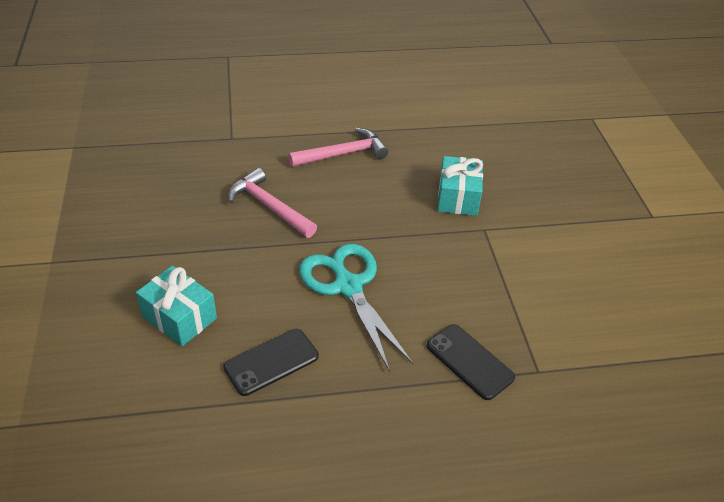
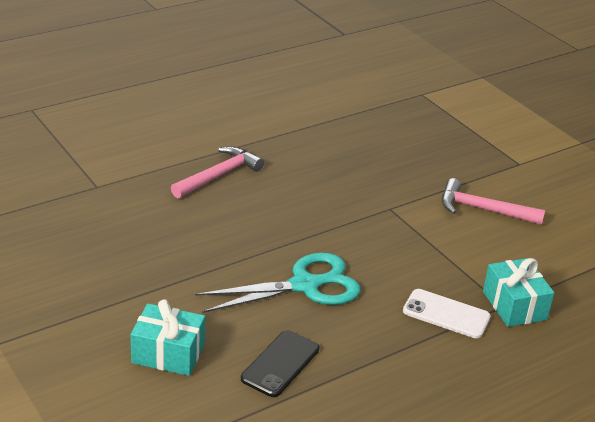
camera: 25 degrees left, 10 degrees down
pink hammer [228,168,317,238] -> pink hammer moved to [442,178,545,225]
turquoise scissors [299,244,413,372] -> turquoise scissors turned 120 degrees clockwise [195,253,360,313]
black phone [427,324,515,400] -> white phone [403,289,491,339]
turquoise gift [437,156,483,216] -> turquoise gift moved to [483,258,554,327]

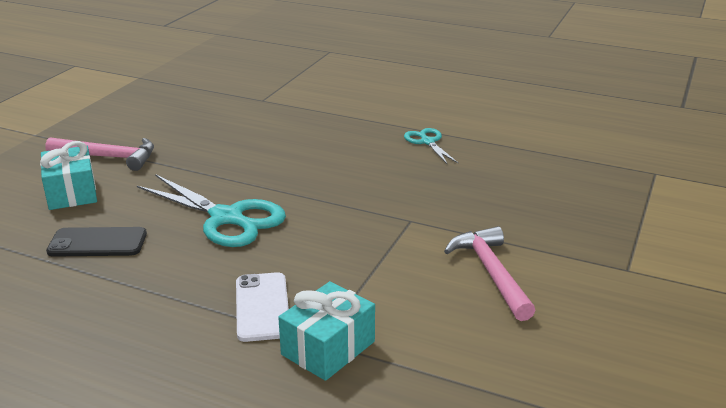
camera: 60 degrees right, 5 degrees down
pink hammer [171,146,264,198] -> pink hammer moved to [45,137,154,171]
none -> turquoise scissors [404,128,459,165]

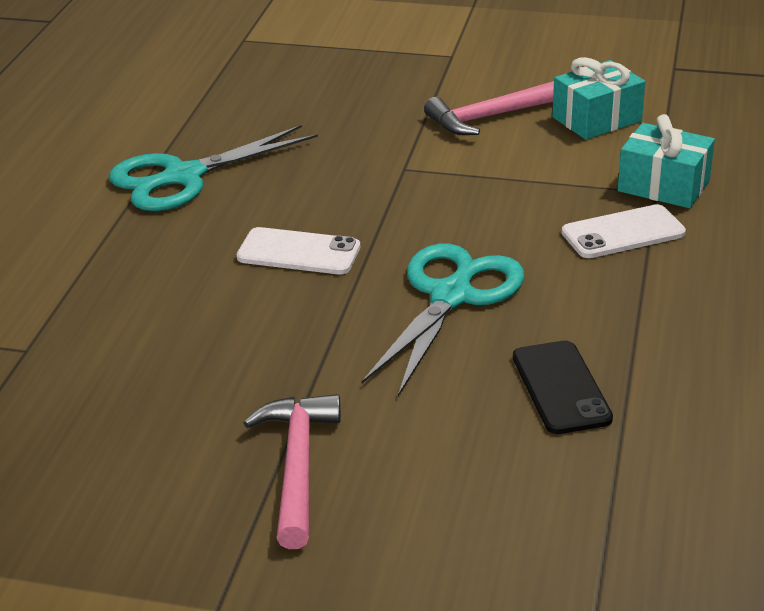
camera: 100 degrees left, 5 degrees up
turquoise gift [40,141,97,210] -> turquoise gift moved to [552,57,645,139]
turquoise scissors [404,128,459,165] -> turquoise scissors [109,125,318,211], size x1.87
none -> white phone [237,227,360,274]

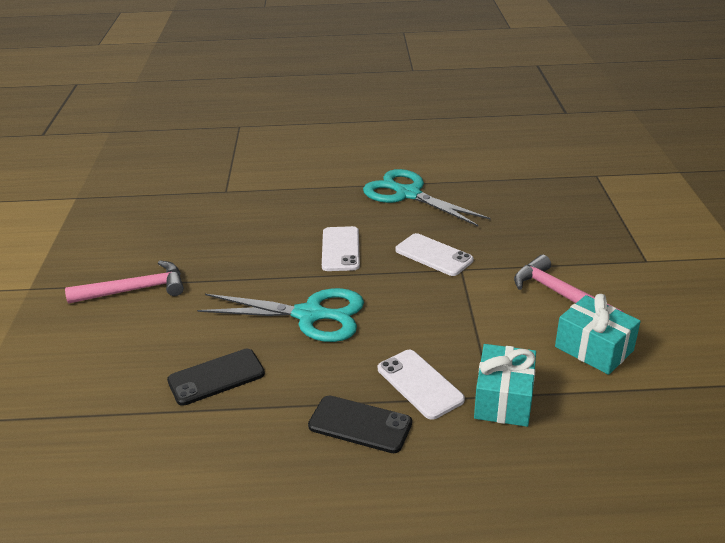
camera: 75 degrees right, 0 degrees up
none -> black phone [308,396,412,453]
none -> white phone [395,233,473,276]

